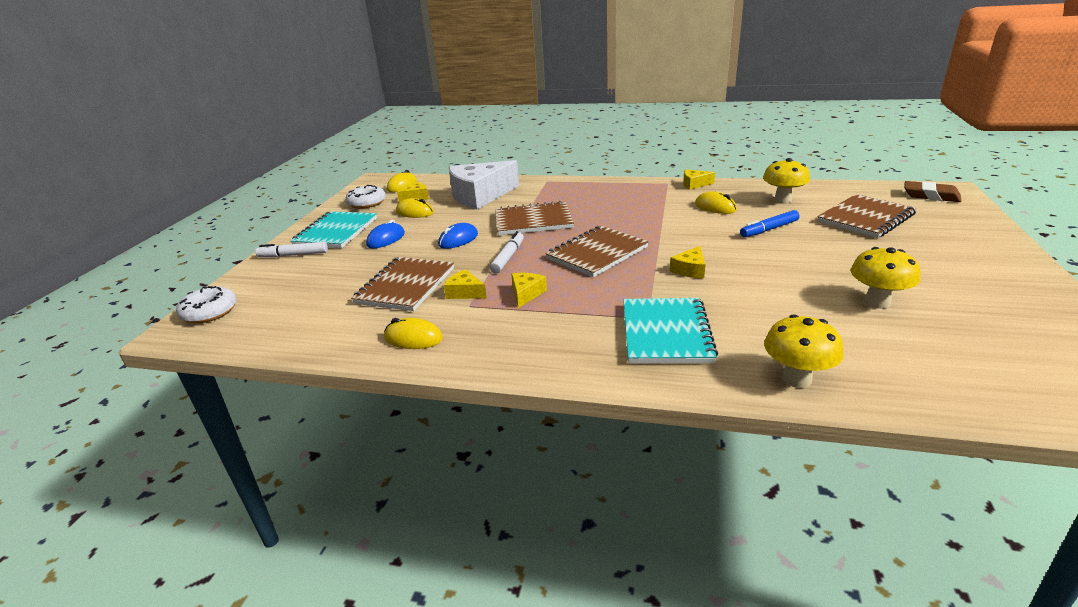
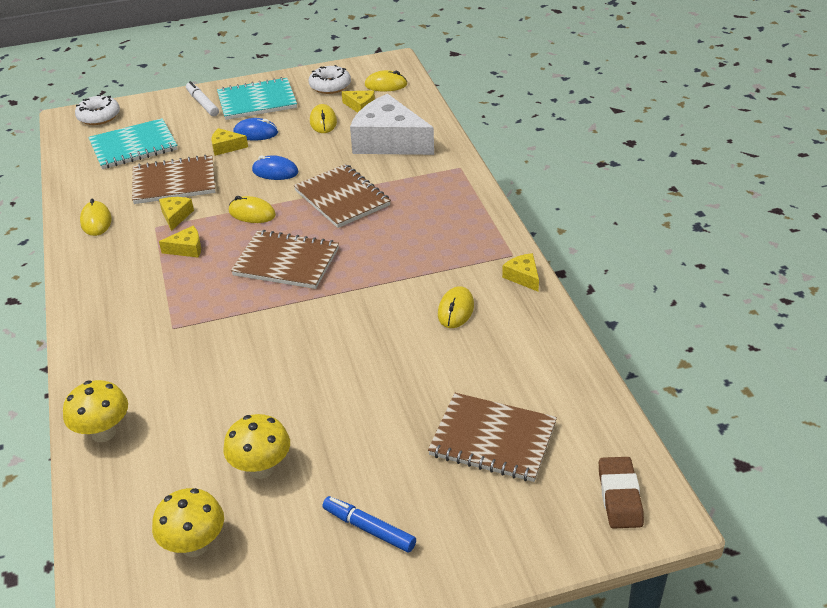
camera: 60 degrees right, 10 degrees up
white marker [490,231,524,274] -> yellow mouse [229,196,276,223]
turquoise notebook [623,298,718,364] -> turquoise notebook moved to [88,118,178,169]
yellow cheese [670,246,706,278] -> yellow cheese moved to [212,128,248,156]
blue marker [740,210,800,237] -> blue marker moved to [323,496,416,553]
yellow mushroom [763,158,810,204] -> yellow mushroom moved to [152,488,224,557]

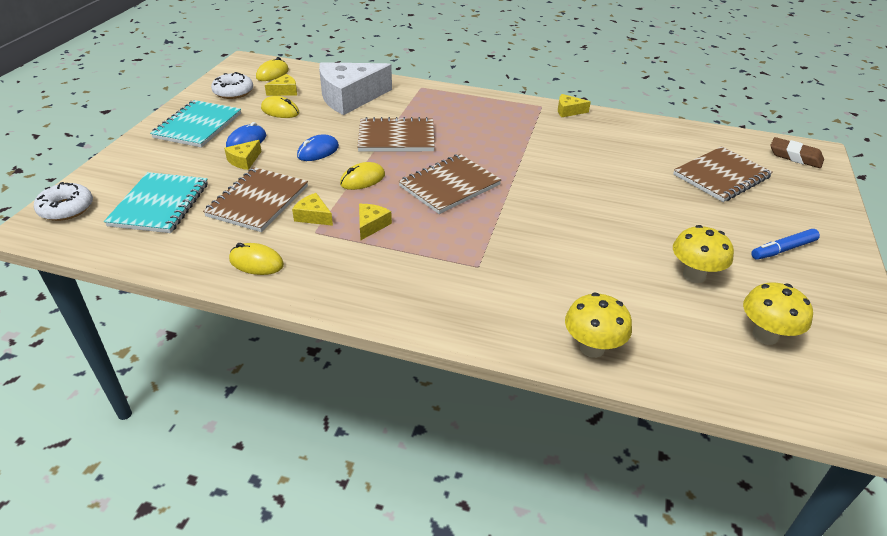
camera: 60 degrees left, 0 degrees up
white marker [186,81,219,116] -> none
yellow mouse [438,286,474,328] -> none

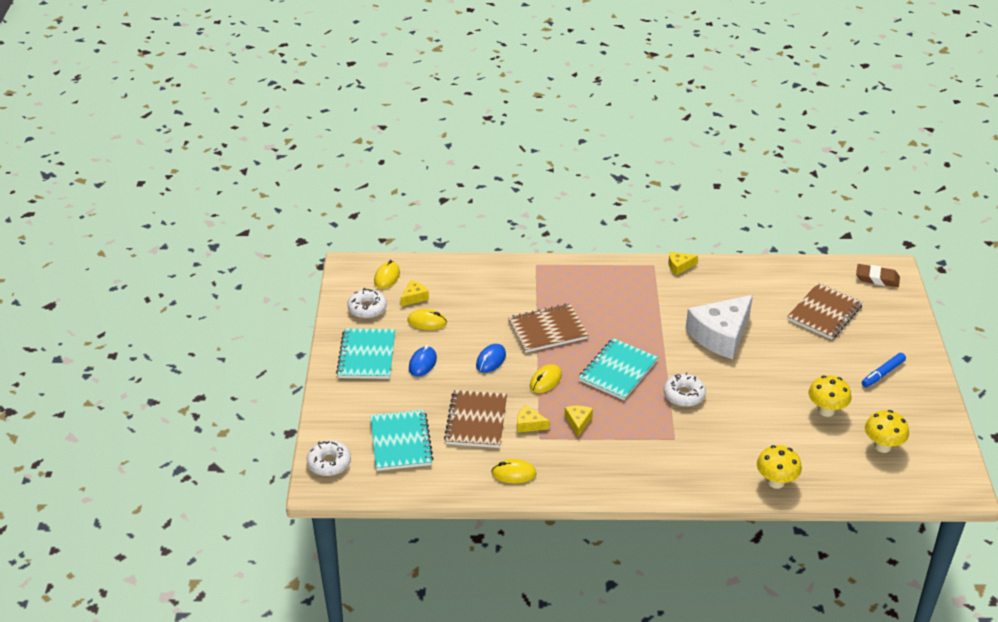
camera: 15 degrees left, 0 degrees up
yellow cheese [224,140,262,170] -> none
white cheese [319,62,392,115] -> white cheese moved to [686,295,753,359]
brown notebook [398,154,502,214] -> turquoise notebook [579,338,658,400]
none -> white donut [664,372,706,407]

